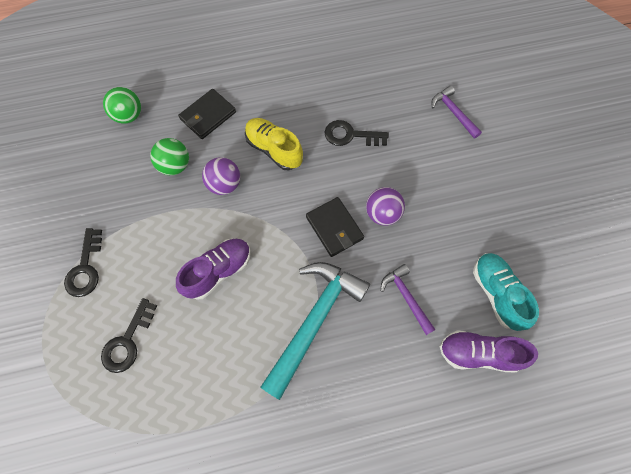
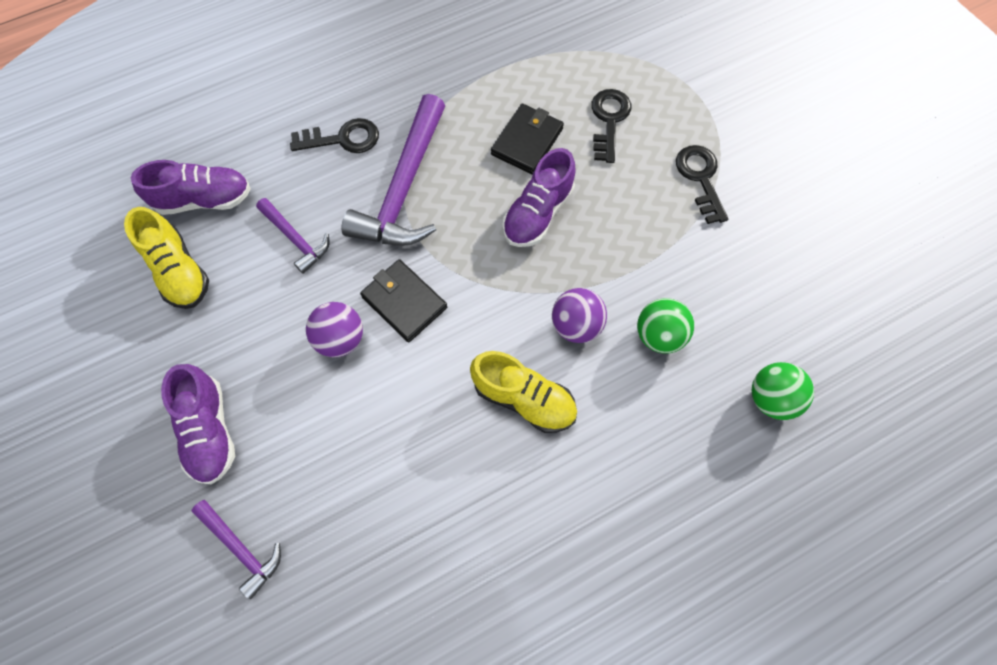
camera: 165 degrees right, 0 degrees up
black wallet [178,89,236,139] -> black wallet moved to [491,104,564,175]
turquoise hammer [261,262,370,400] -> purple hammer [341,94,445,246]
black key [325,120,389,146] -> black key moved to [290,118,379,153]
turquoise shoe [473,253,539,331] -> yellow shoe [124,207,209,309]
none -> purple shoe [161,364,235,485]

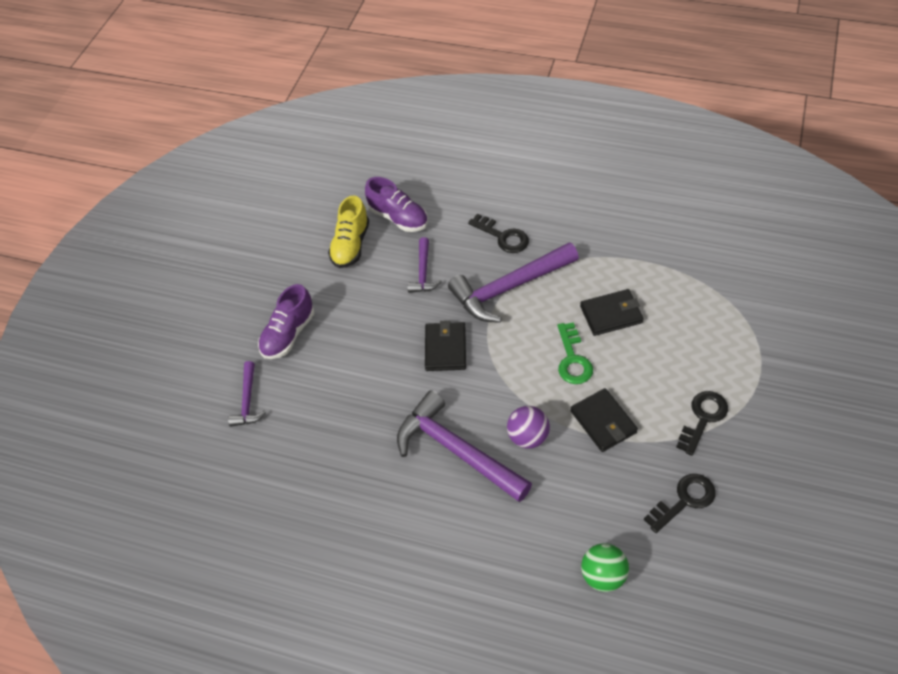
camera: 50 degrees right, 15 degrees down
purple ball [306,302,363,357] -> none
yellow shoe [470,351,577,433] -> purple hammer [397,390,532,502]
purple shoe [503,148,576,247] -> green key [558,322,593,384]
black key [591,89,631,163] -> black key moved to [644,474,716,533]
green ball [637,298,694,354] -> none
none -> black wallet [570,388,638,452]

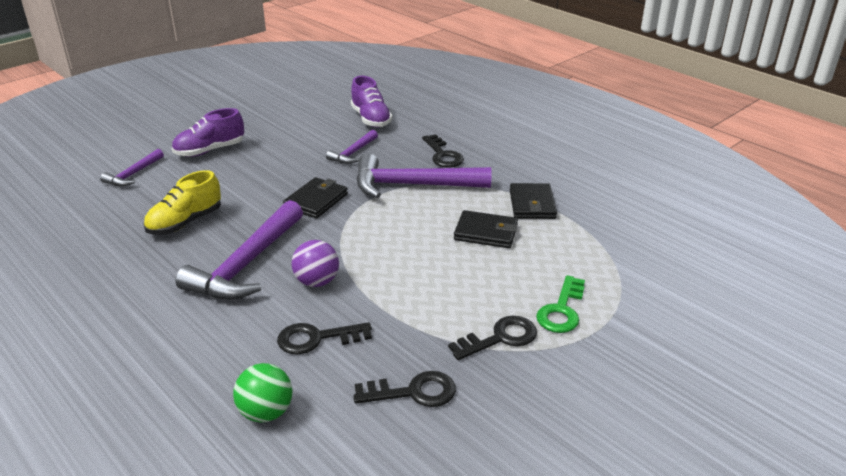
camera: 25 degrees right, 20 degrees down
yellow shoe [328,195,369,268] -> yellow shoe moved to [144,170,221,235]
purple hammer [397,390,532,502] -> purple hammer turned 135 degrees counterclockwise [175,200,303,300]
green key [558,322,593,384] -> green key moved to [536,275,585,333]
black wallet [570,388,638,452] -> black wallet moved to [510,183,557,219]
none -> black key [277,322,372,354]

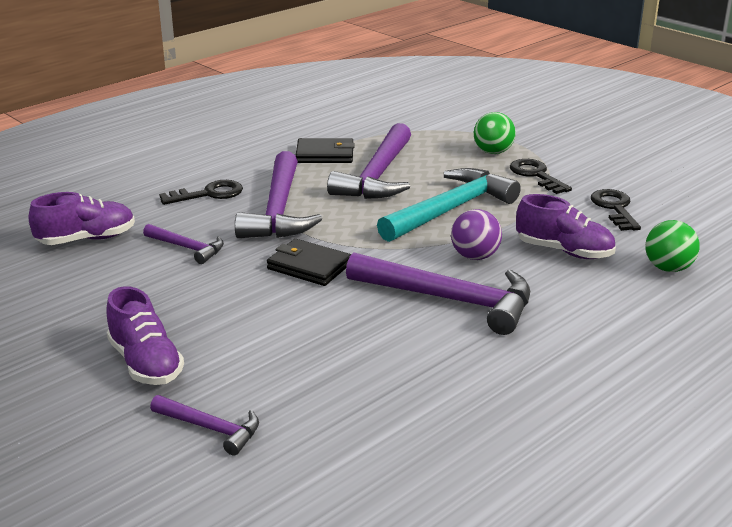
camera: 90 degrees left, 5 degrees down
yellow shoe [144,170,221,235] -> none
black key [277,322,372,354] -> purple shoe [516,194,616,259]
black wallet [454,210,518,248] -> purple hammer [327,123,411,199]
green key [536,275,585,333] -> green ball [474,112,516,154]
none -> turquoise hammer [377,168,521,242]

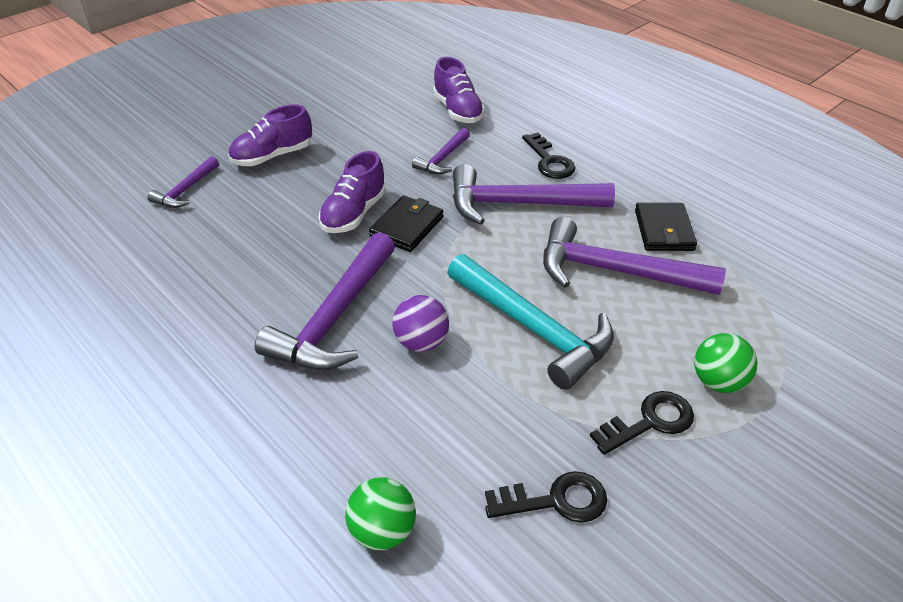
camera: 90 degrees right, 15 degrees up
purple shoe [516,194,616,259] -> purple shoe moved to [319,151,386,233]

